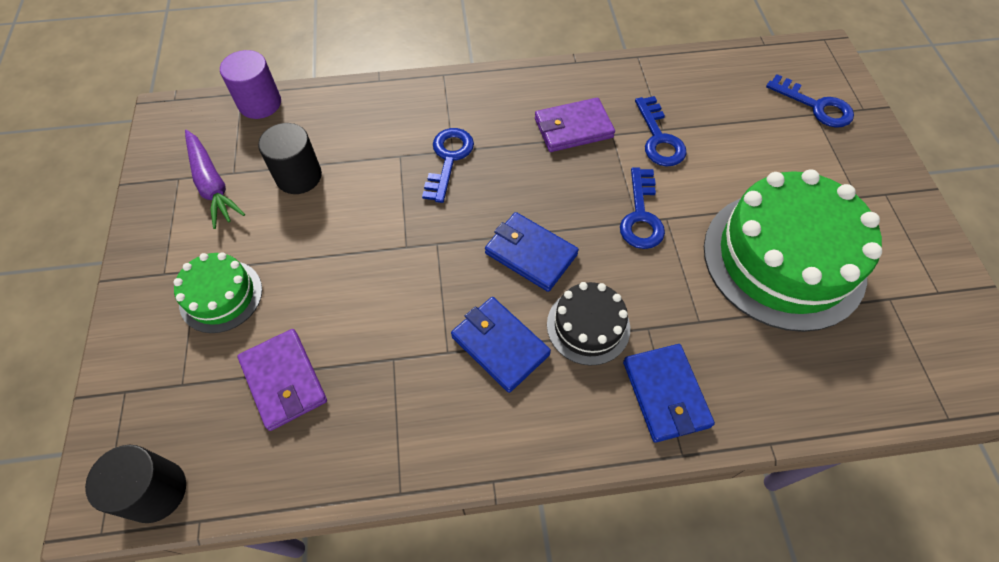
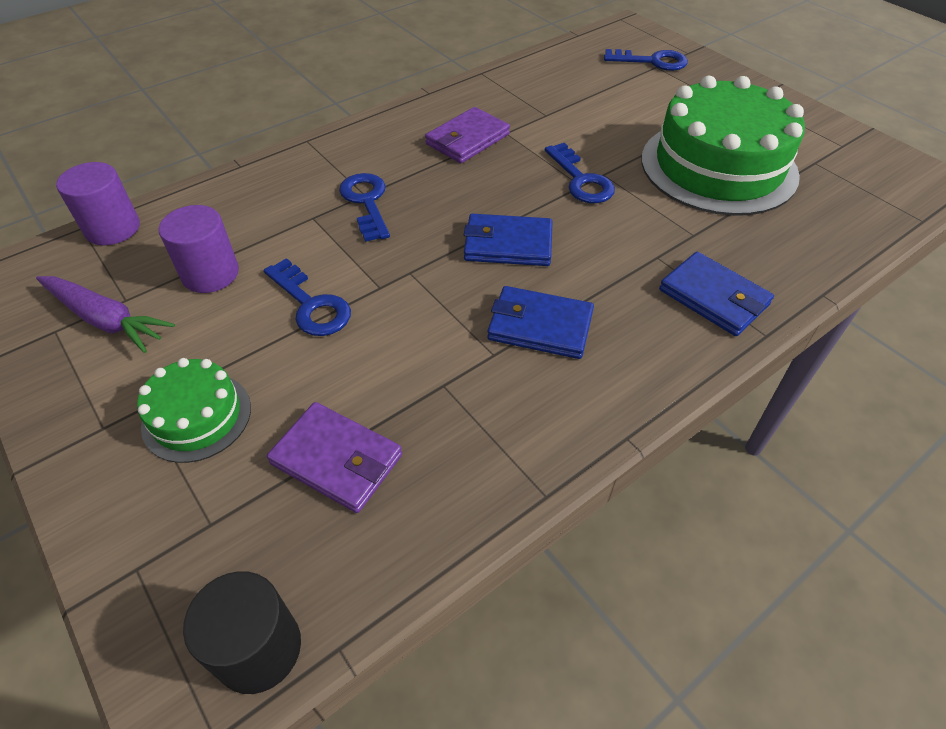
camera: 30 degrees left, 10 degrees down
black cylinder [258,123,322,194] -> purple cylinder [159,205,239,293]
black cake [547,282,630,366] -> none
blue key [635,96,687,167] -> blue key moved to [264,258,351,336]

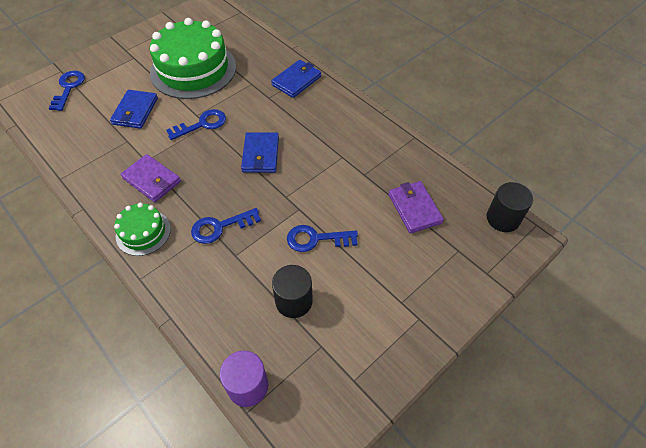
camera: 95 degrees left, 5 degrees up
purple carrot [36,276,175,353] -> none
green cake [137,358,251,463] -> green cake moved to [114,203,171,256]
purple cylinder [159,205,239,293] -> black cylinder [272,265,313,318]
blue key [264,258,351,336] -> blue key turned 135 degrees counterclockwise [287,225,358,252]
purple wallet [267,402,402,513] -> purple wallet turned 45 degrees counterclockwise [388,181,444,233]
blue wallet [487,286,594,359] -> blue wallet moved to [110,90,158,129]

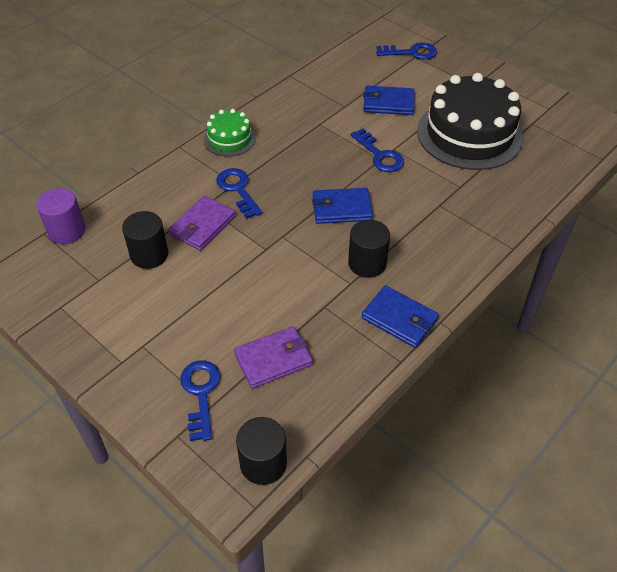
camera: 85 degrees right, 5 degrees down
purple wallet [121,154,181,202] -> purple wallet moved to [168,196,236,251]
green cake [150,18,236,99] -> black cake [417,73,523,170]
blue wallet [271,60,321,98] -> blue wallet moved to [362,285,439,348]
blue key [287,225,358,252] -> blue key moved to [180,360,221,441]
none -> black cylinder [348,220,390,278]

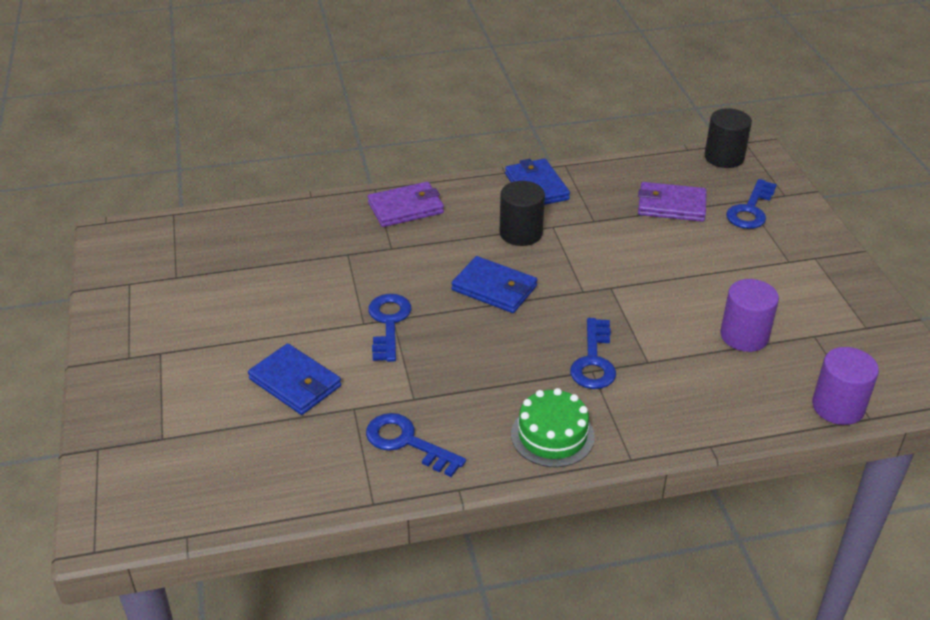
camera: 145 degrees left, 10 degrees down
black cylinder [122,211,169,269] -> purple cylinder [720,279,779,352]
purple wallet [168,196,236,251] -> purple wallet moved to [368,182,444,227]
blue key [376,42,437,60] -> blue key moved to [366,413,466,477]
black cake [417,73,523,170] -> none

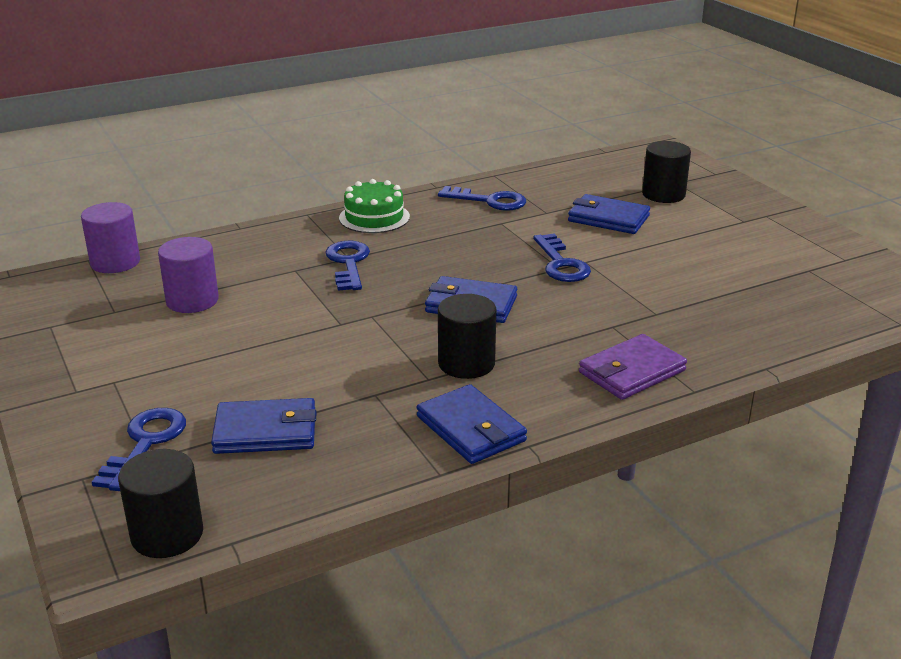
camera: 165 degrees right, 10 degrees down
purple wallet [638,182,707,222] -> blue wallet [211,398,317,454]
none -> black cylinder [642,141,691,203]

